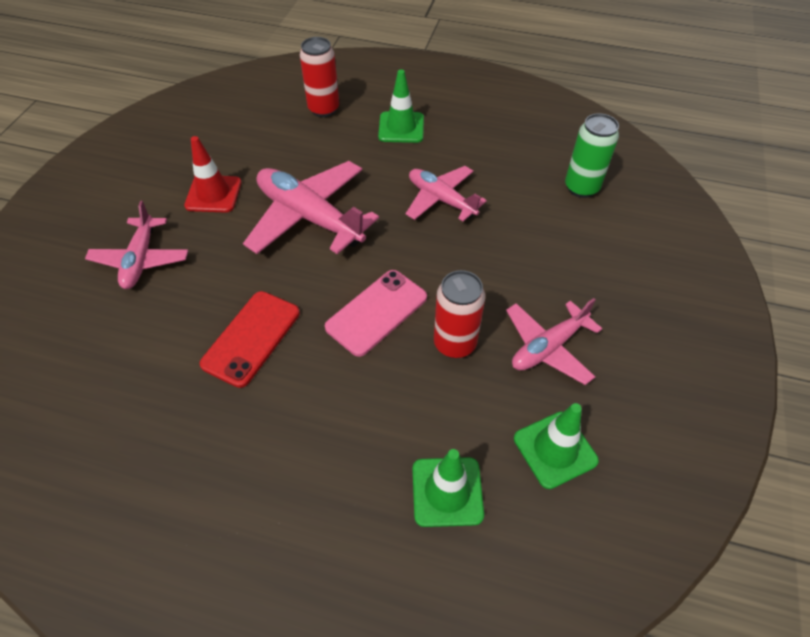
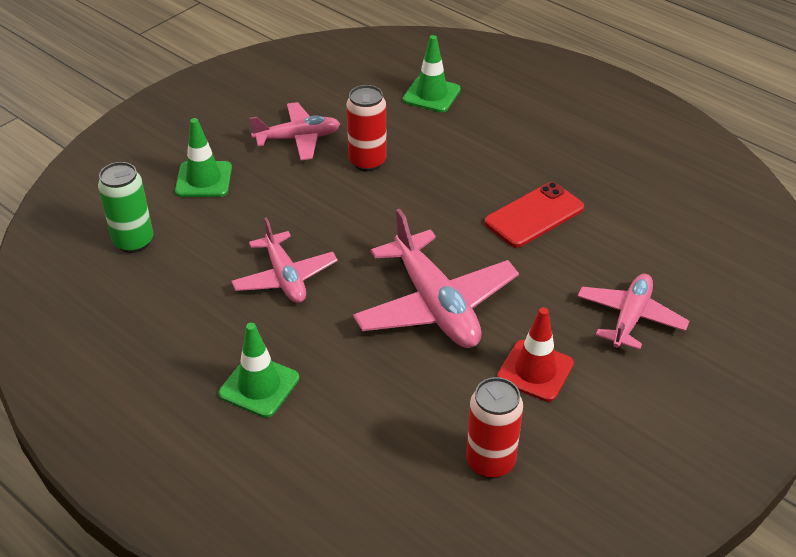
camera: 155 degrees left, 10 degrees down
red can [300,37,339,117] -> red can moved to [466,377,523,479]
pink phone [325,270,427,357] -> none
green traffic cone [514,403,599,489] -> green traffic cone moved to [175,118,232,197]

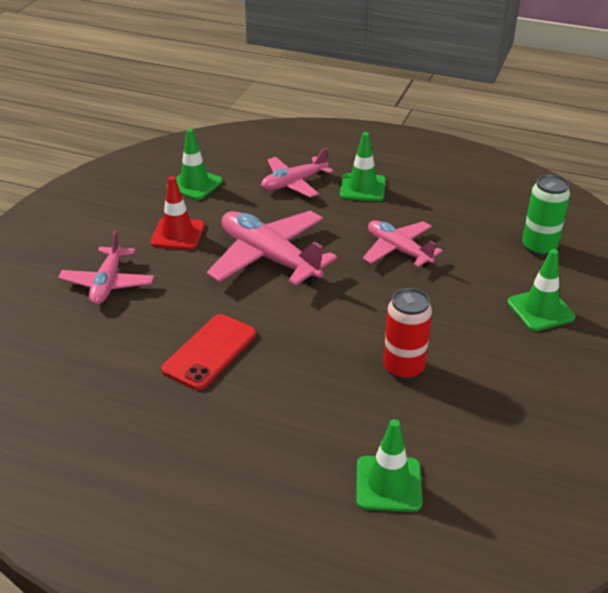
camera: 160 degrees right, 5 degrees down
pink plane [250,102,340,160] -> pink plane moved to [261,148,333,198]
red can [466,377,523,479] -> green traffic cone [166,129,223,200]

